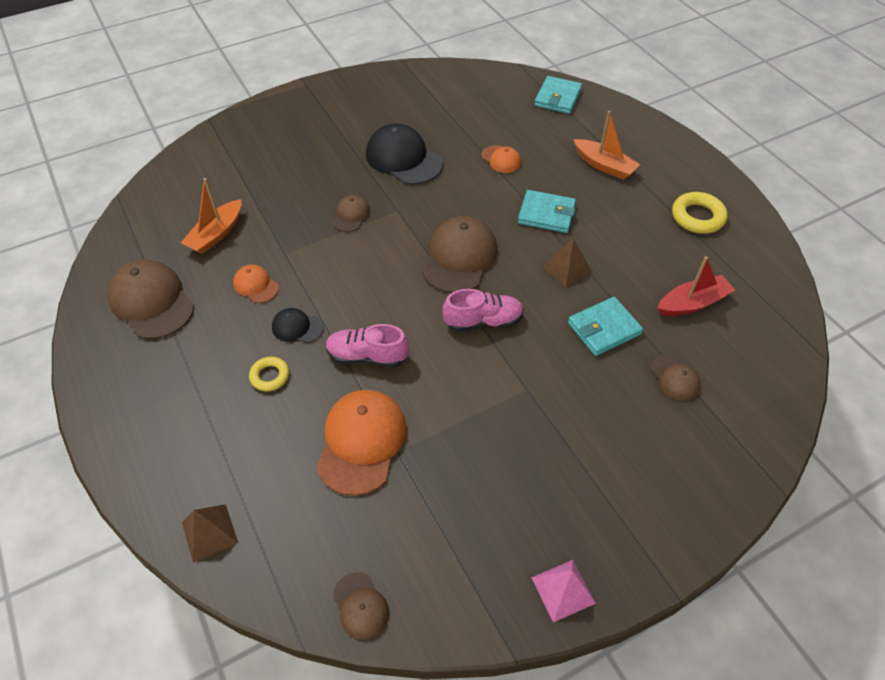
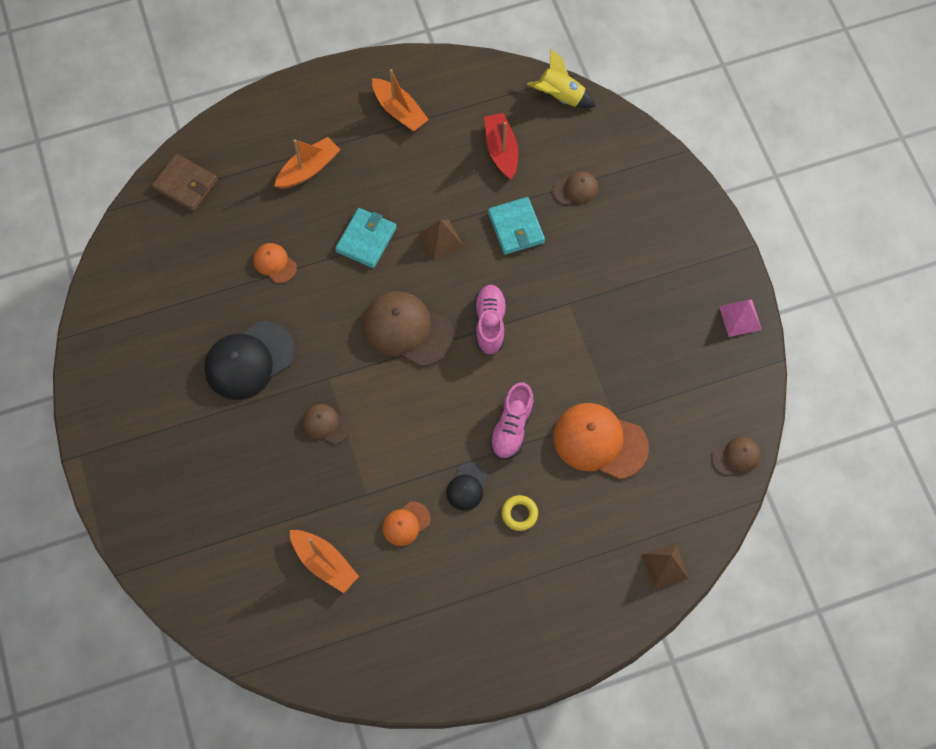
camera: 80 degrees left, 15 degrees up
brown cap [107,260,194,339] -> none
orange cap [481,145,521,173] -> orange cap turned 105 degrees counterclockwise [254,243,297,283]
turquoise wallet [534,76,582,114] -> brown wallet [152,154,218,211]
yellow ring [672,192,728,234] -> orange boat [372,69,429,131]
none -> yellow rocket [527,49,596,108]

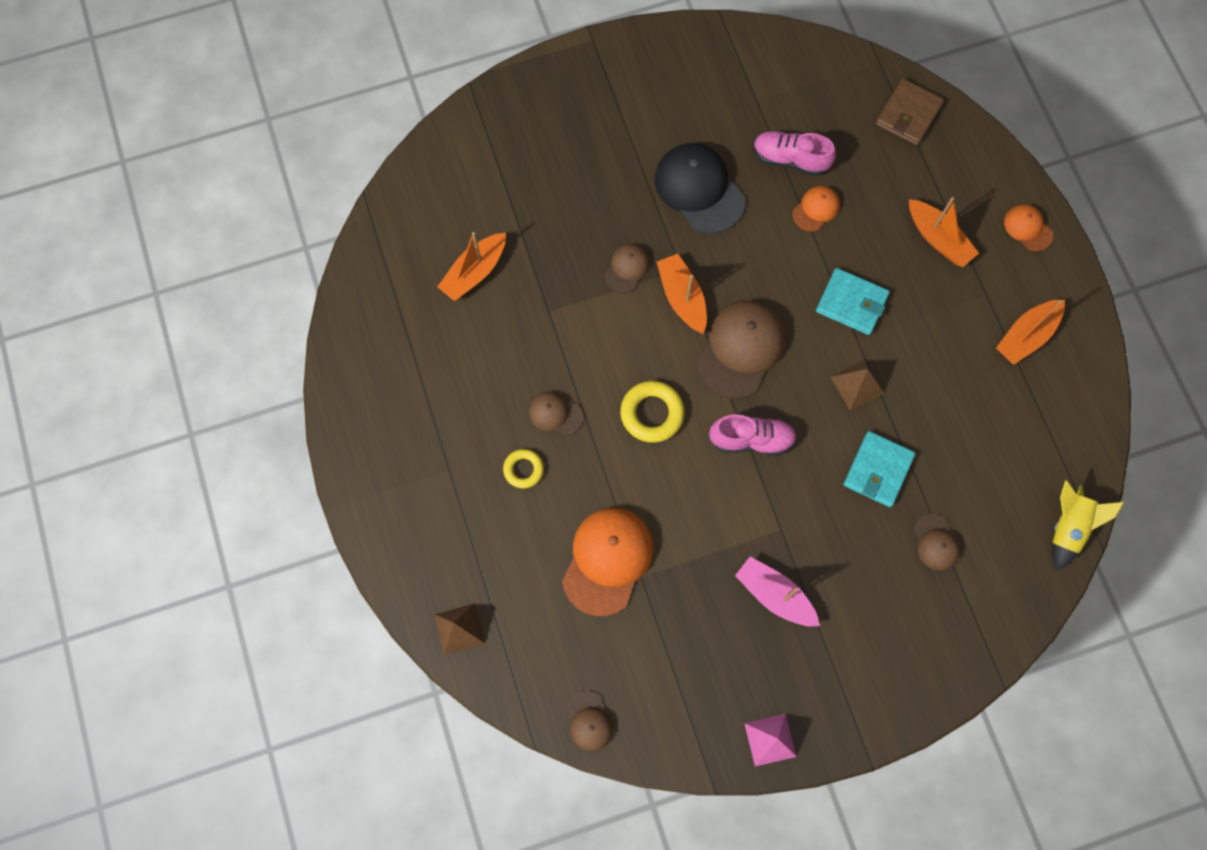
camera: 90 degrees right, 5 degrees up
orange cap [382,502,430,546] -> orange cap moved to [1004,204,1053,251]
black cap [446,463,488,511] -> brown cap [529,392,583,436]
red boat [484,113,518,179] -> none
turquoise wallet [488,197,545,255] -> turquoise wallet turned 45 degrees counterclockwise [843,431,915,507]
pink shoe [490,382,534,460] -> pink shoe moved to [754,131,836,176]
none -> yellow ring [620,381,685,443]
none -> orange boat [657,254,707,334]
none -> pink boat [735,556,820,626]

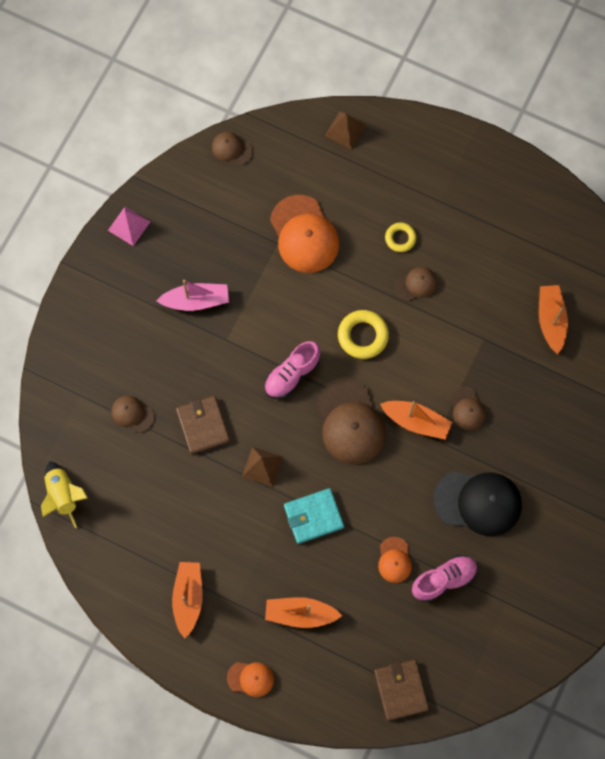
camera: 135 degrees right, 0 degrees up
turquoise wallet [843,431,915,507] -> brown wallet [176,396,230,454]

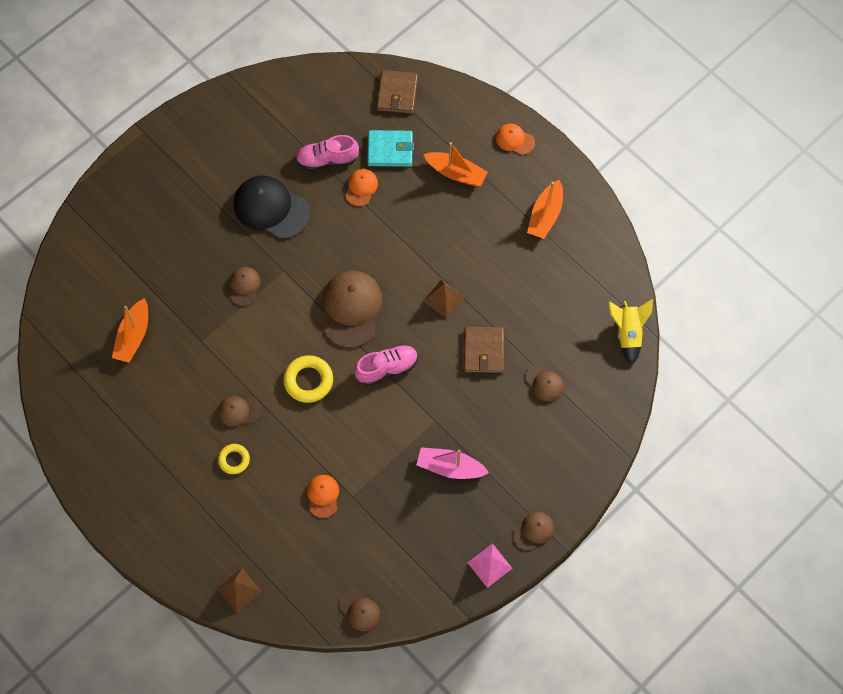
camera: 160 degrees left, 5 degrees down
orange cap [270,195,339,273] -> orange cap [307,475,339,518], size x0.52
turquoise wallet [284,488,344,544] -> turquoise wallet moved to [367,130,414,167]
orange boat [380,401,452,440] -> none
none -> brown cap [512,512,554,551]

